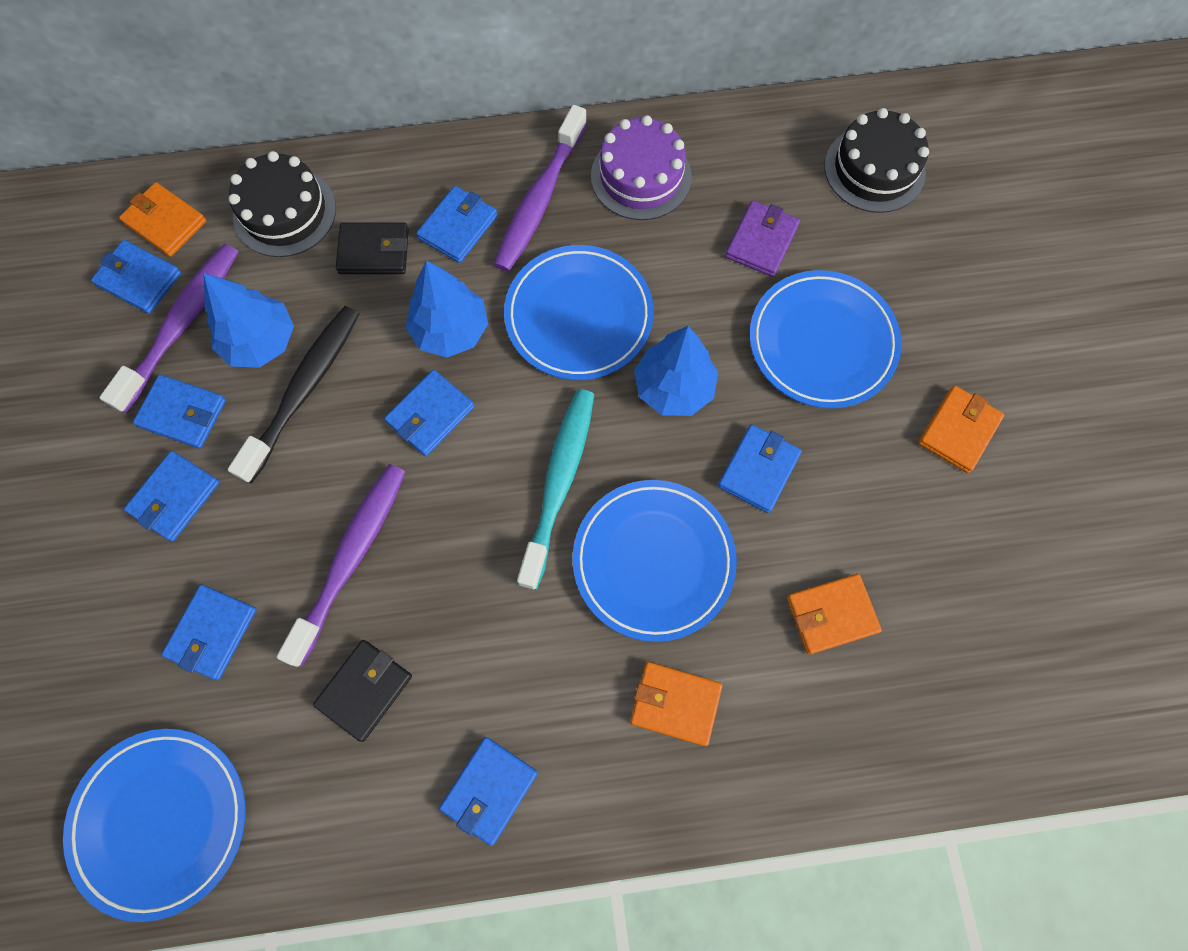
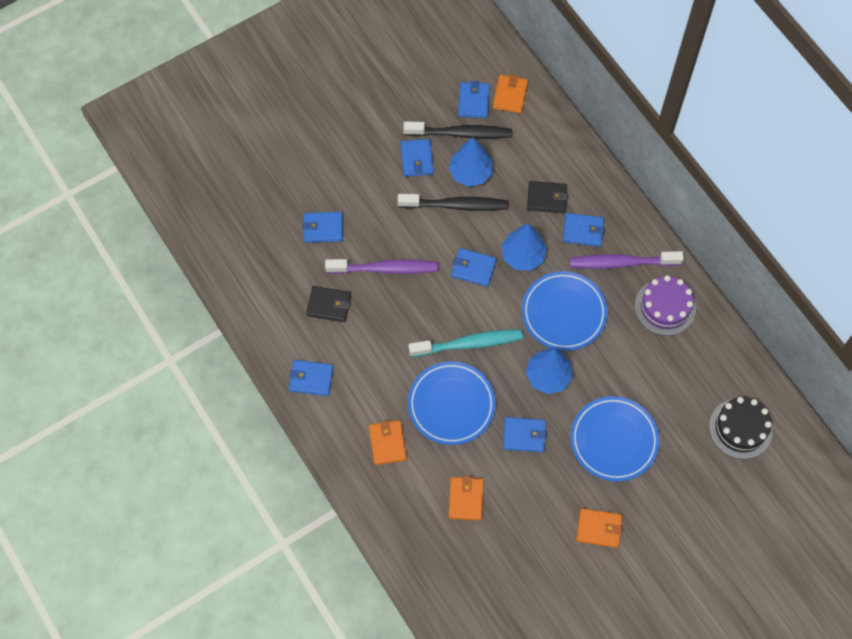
camera: 65 degrees right, 5 degrees down
blue plate [63,729,246,922] -> none
purple toothbrush [99,244,239,413] -> black toothbrush [403,122,512,139]
blue wallet [124,451,220,541] -> none
black cake [229,151,336,257] -> none
black wallet [336,223,409,274] -> black wallet turned 60 degrees counterclockwise [527,181,568,213]
purple wallet [725,201,800,277] -> none
orange wallet [787,574,882,655] -> orange wallet turned 45 degrees clockwise [449,476,484,521]

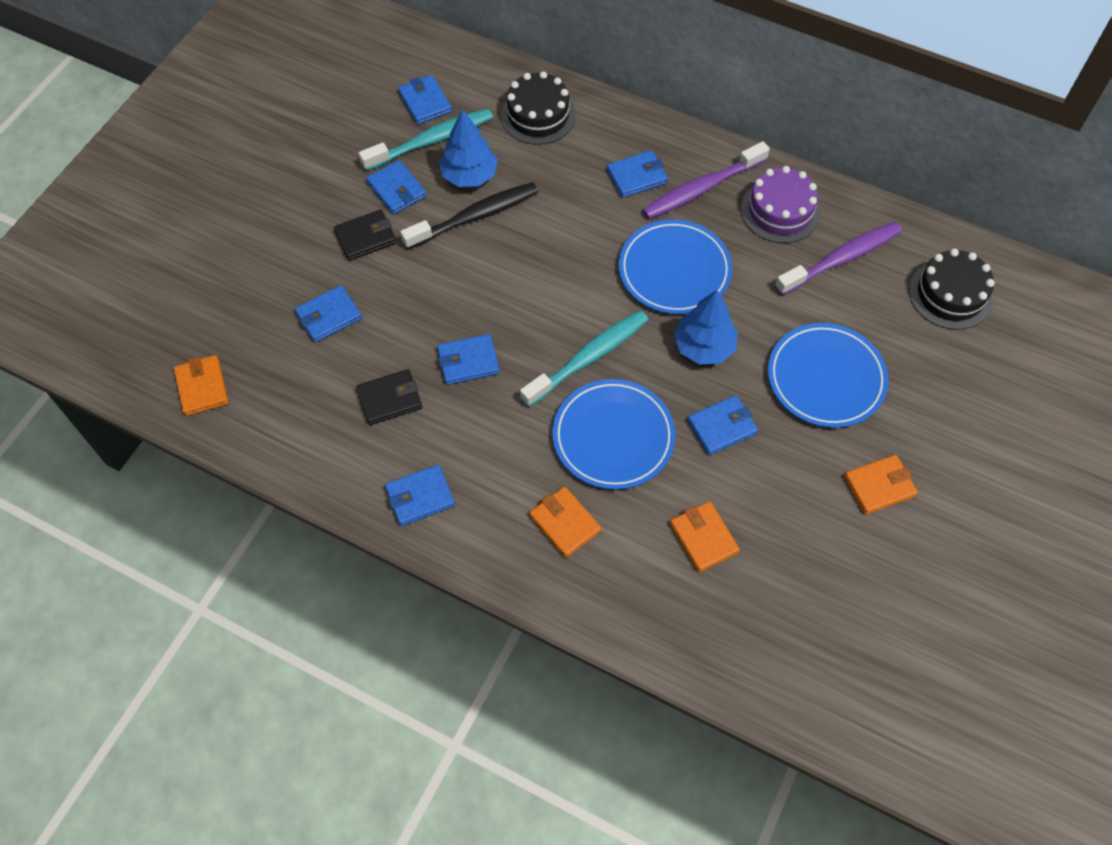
camera: 30 degrees left, 5 degrees down
purple toothbrush [325,259,438,274] -> purple toothbrush moved to [775,221,902,296]
black toothbrush [403,122,512,139] -> turquoise toothbrush [359,108,493,171]
blue wallet [451,248,496,287] -> blue wallet moved to [437,334,500,385]
orange wallet [493,75,528,113] -> orange wallet moved to [174,355,229,416]
blue tree [501,224,547,271] -> none
black wallet [527,181,568,213] -> black wallet moved to [334,210,397,261]
none -> black cake [501,71,576,145]

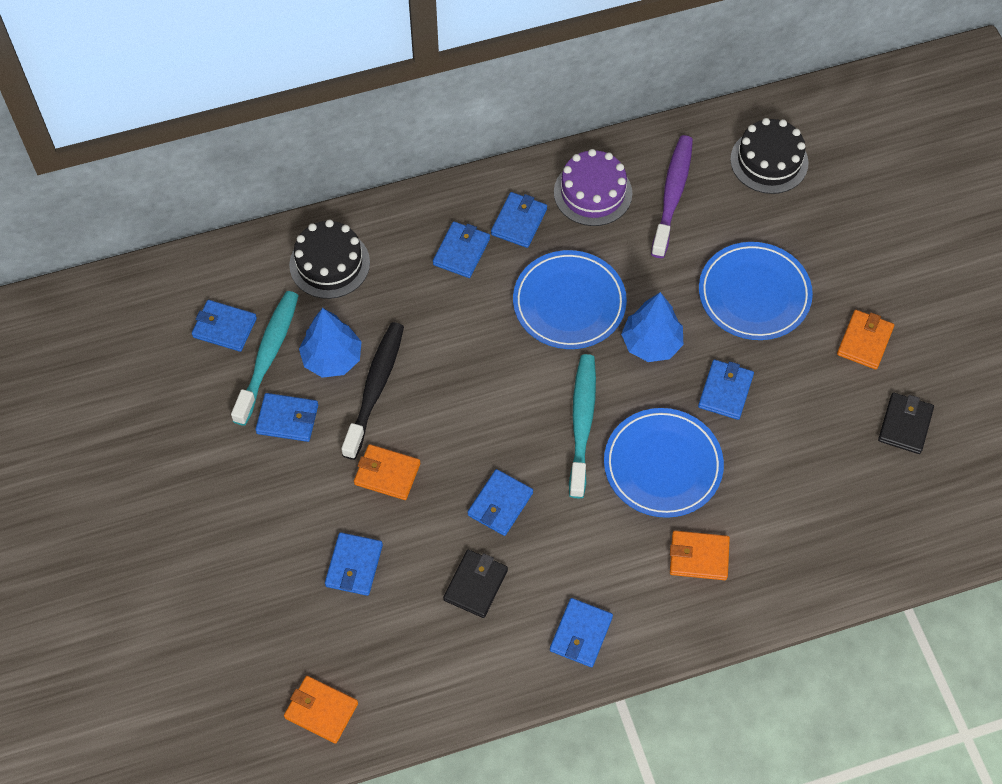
camera: 45 degrees left, 0 degrees up
black wallet [334,210,397,261] -> black wallet moved to [878,393,934,454]
purple toothbrush [642,141,770,219] -> blue wallet [491,192,547,248]
orange wallet [670,501,740,572] -> orange wallet moved to [354,444,420,500]

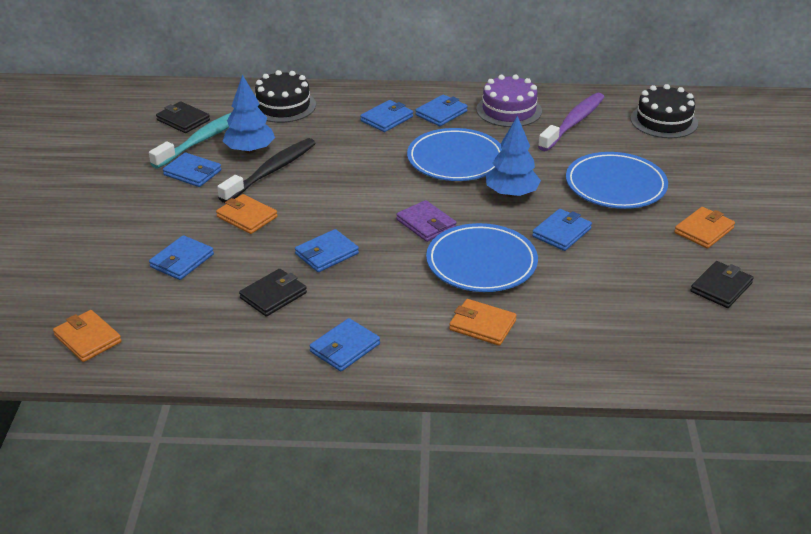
camera: 20 degrees right, 25 degrees down
blue wallet [192,300,257,352] -> black wallet [156,101,210,133]
turquoise toothbrush [569,354,596,498] -> purple wallet [396,200,456,242]

